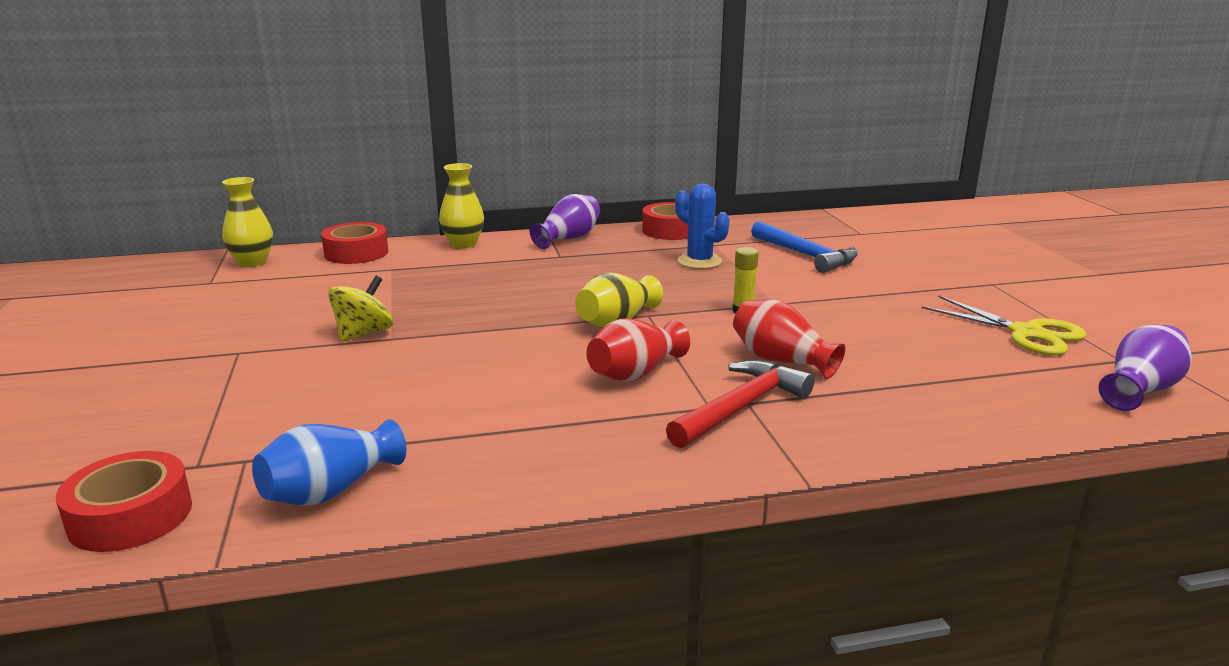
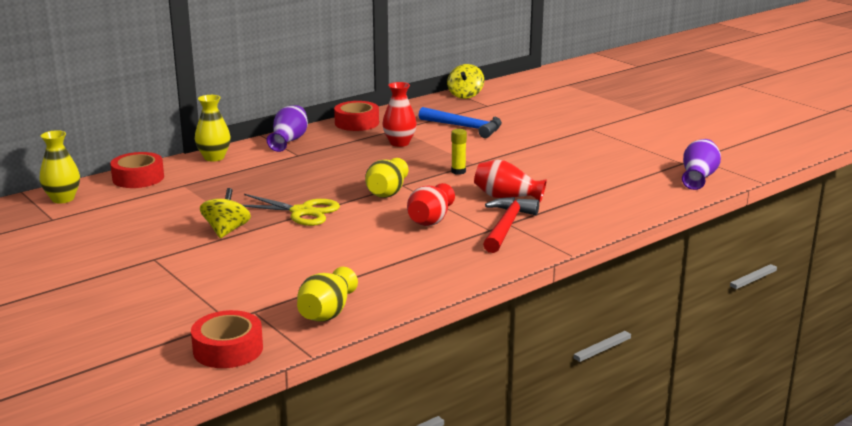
camera: 25 degrees left, 0 degrees up
blue vase [252,419,406,506] -> yellow vase [297,267,358,322]
blue cactus [675,183,729,269] -> red vase [382,82,417,147]
yellow scissors [922,296,1087,355] -> yellow scissors moved to [243,194,340,226]
none -> yellow spinning top [447,64,484,99]

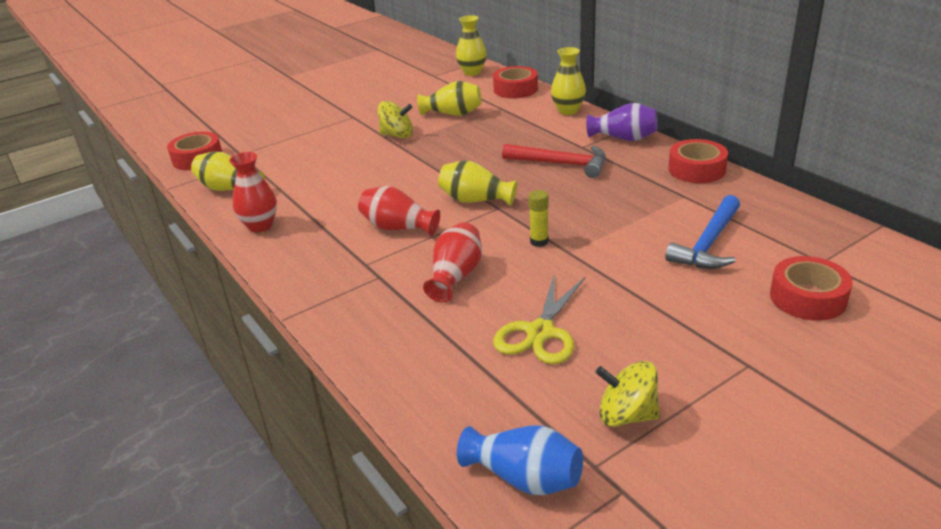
camera: 95 degrees right, 10 degrees up
yellow scissors [243,194,340,226] -> yellow scissors moved to [493,273,585,364]
red vase [382,82,417,147] -> red vase moved to [229,152,277,232]
yellow spinning top [447,64,484,99] -> yellow spinning top moved to [595,361,660,427]
red hammer [483,197,539,253] -> red hammer moved to [502,144,606,178]
purple vase [682,139,721,190] -> blue vase [457,425,583,495]
none -> yellow vase [417,81,482,116]
none -> red tape [770,256,853,321]

